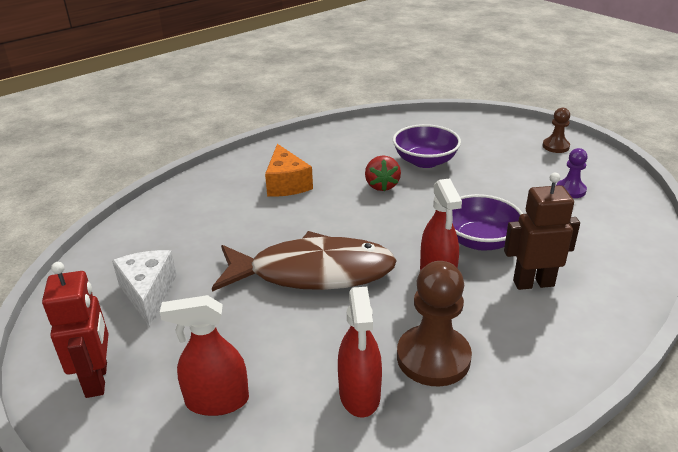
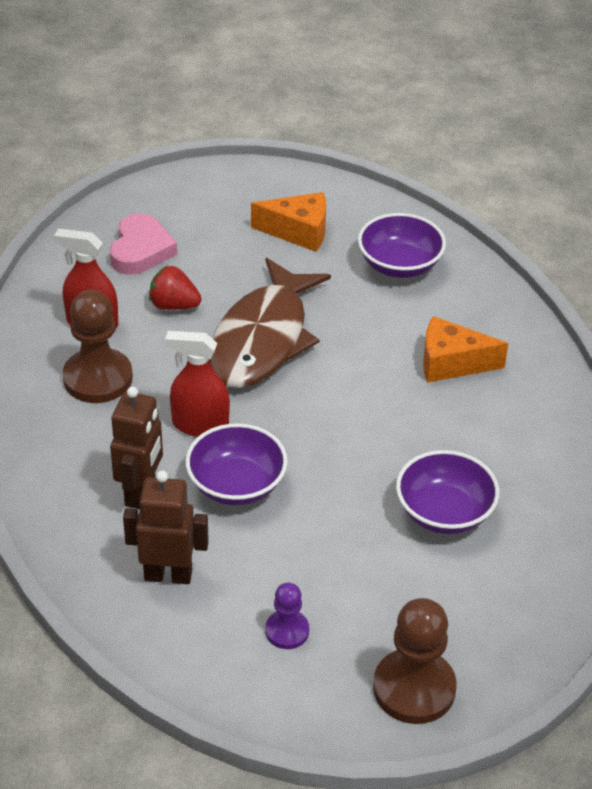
camera: 110 degrees right, 10 degrees up
red robot [42,262,109,398] -> none
white cheese [112,250,177,327] -> orange cheese [251,192,326,252]
red spray bottle [160,295,249,416] -> pink heart [110,213,177,275]
red strawberry [365,155,401,191] -> red strawberry moved to [149,266,201,310]
brown pawn [543,108,570,153] -> brown pawn [373,598,457,724], size x1.82
none -> brown robot [123,471,209,584]
none -> purple bowl [358,213,446,278]

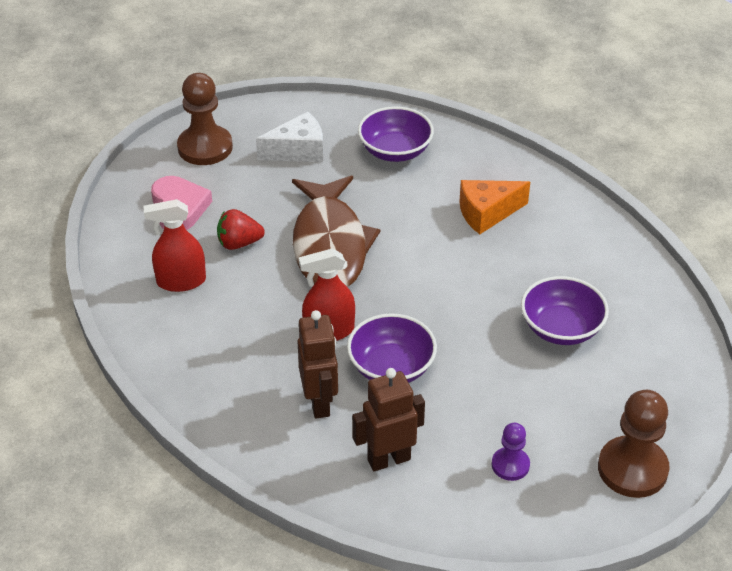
camera: 25 degrees left, 0 degrees up
brown pawn [62,290,133,403] -> brown pawn moved to [177,73,233,165]
orange cheese [251,192,326,252] -> white cheese [256,112,323,162]

